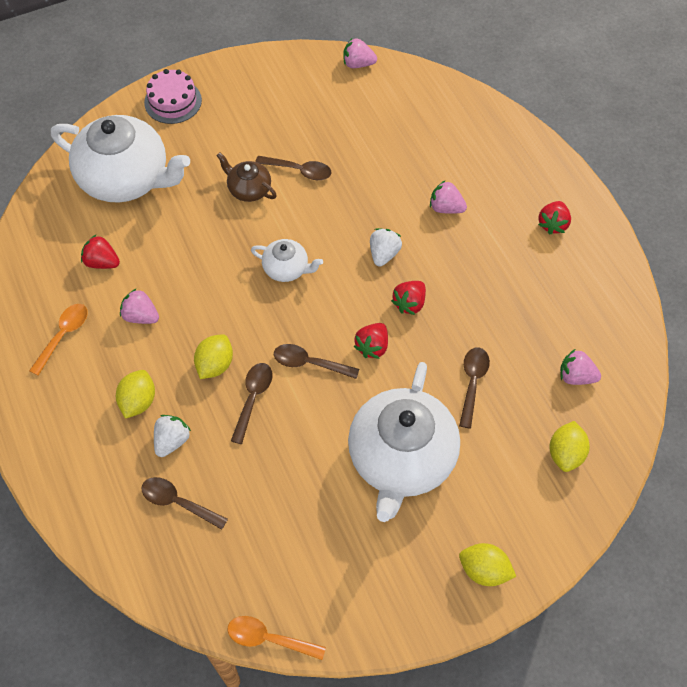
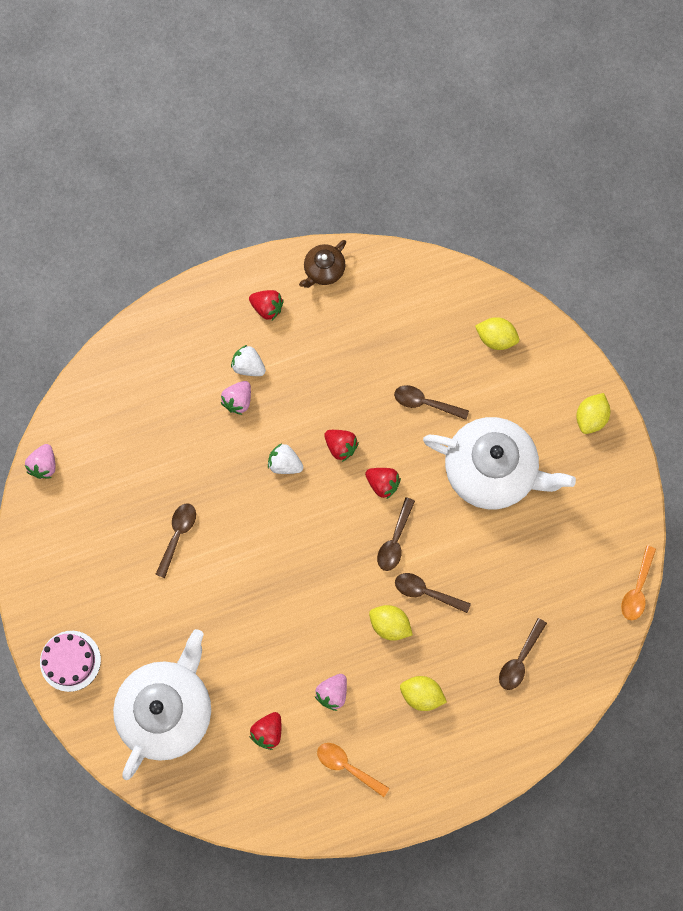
camera: 85 degrees left, 15 degrees up
white strawberry [154,415,191,457] -> white strawberry moved to [231,345,266,376]
brown teapot [216,152,277,202] -> brown teapot moved to [299,240,346,288]
white teapot [251,239,323,282] -> none
pink strawberry [560,349,601,385] -> none

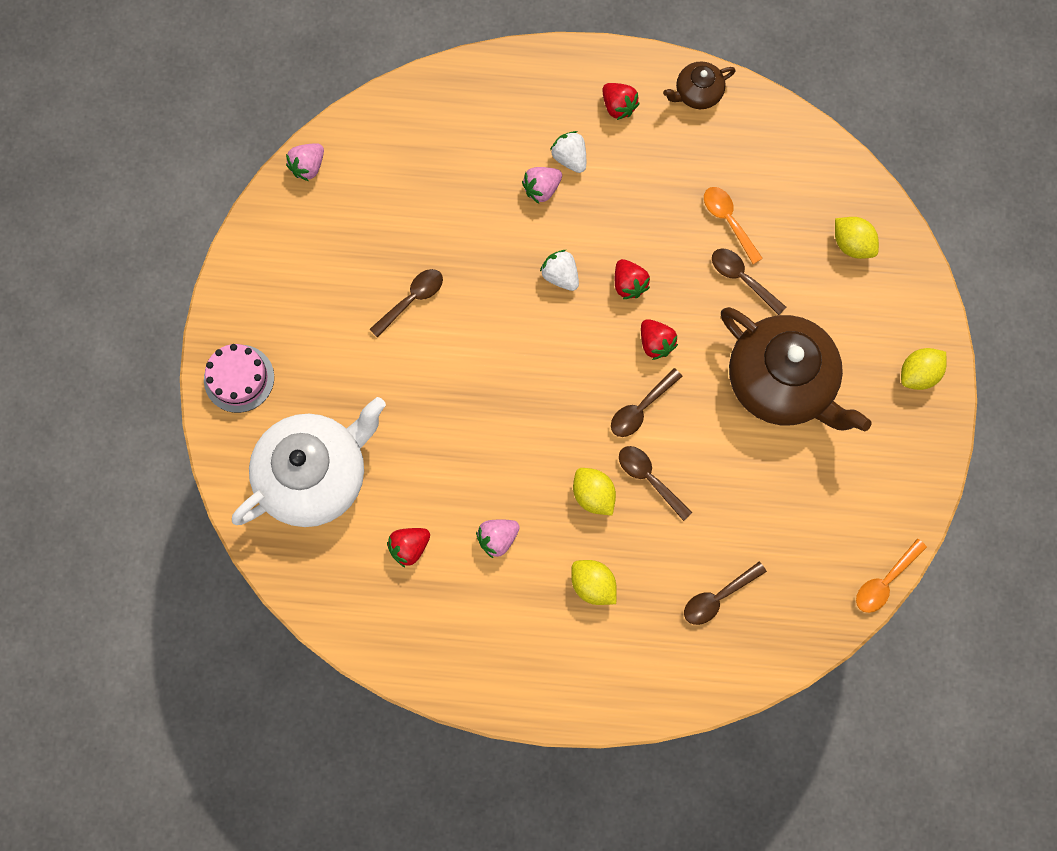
camera: 25 degrees right, 0 degrees up
orange spoon [317,743,389,797] -> orange spoon moved to [704,187,763,264]
white teapot [423,417,576,509] -> brown teapot [721,307,871,432]

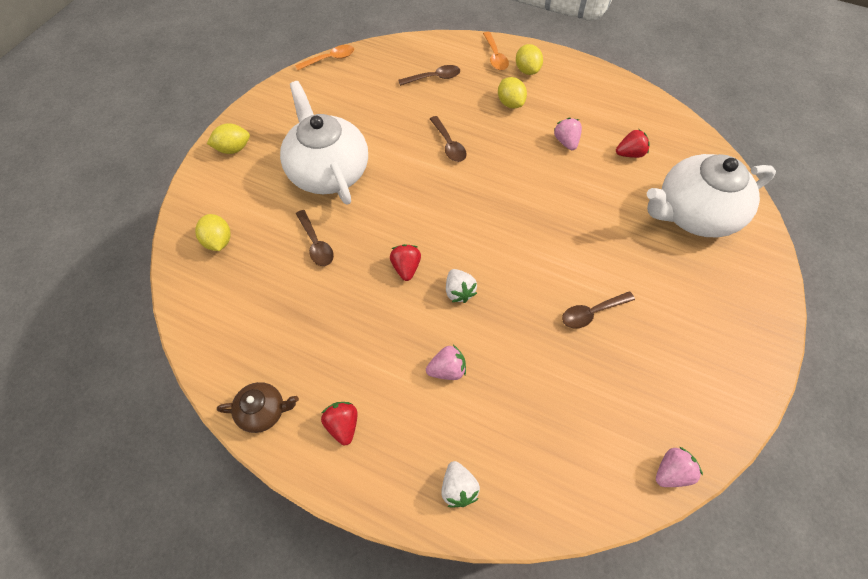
camera: 160 degrees left, 15 degrees down
pink cake [204,344,274,413] -> none
pink strawberry [476,519,520,558] -> pink strawberry turned 90 degrees counterclockwise [554,117,582,150]
white strawberry [550,131,586,173] -> white strawberry moved to [441,461,480,508]
yellow lemon [573,468,616,516] -> yellow lemon moved to [516,44,543,75]
brown spoon [611,368,683,437] -> none
red strawberry [641,319,678,360] -> none
orange spoon [704,187,763,264] -> orange spoon moved to [483,32,509,70]
brown teapot [721,307,871,432] -> white teapot [280,81,368,205]

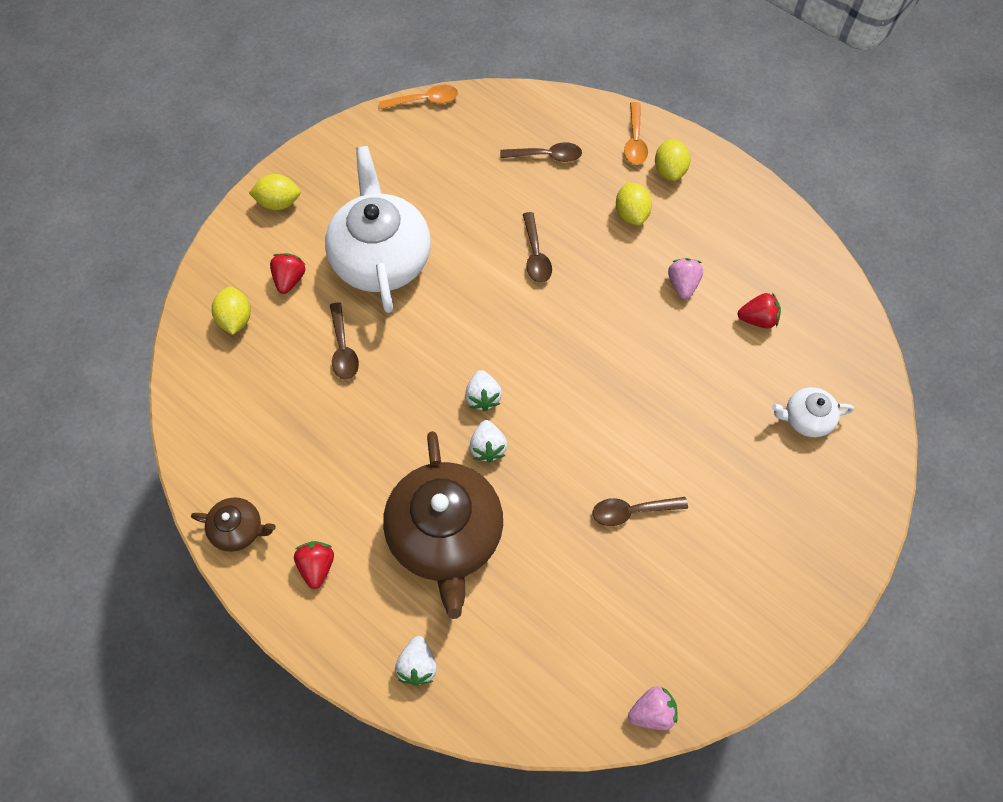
camera: 15 degrees right, 5 degrees up
red strawberry [390,244,421,281] -> red strawberry moved to [270,253,306,294]
pink strawberry [426,345,466,380] -> brown teapot [383,431,503,619]
white teapot [647,154,776,237] -> white teapot [772,387,854,437], size x0.47
none -> white strawberry [465,370,502,411]

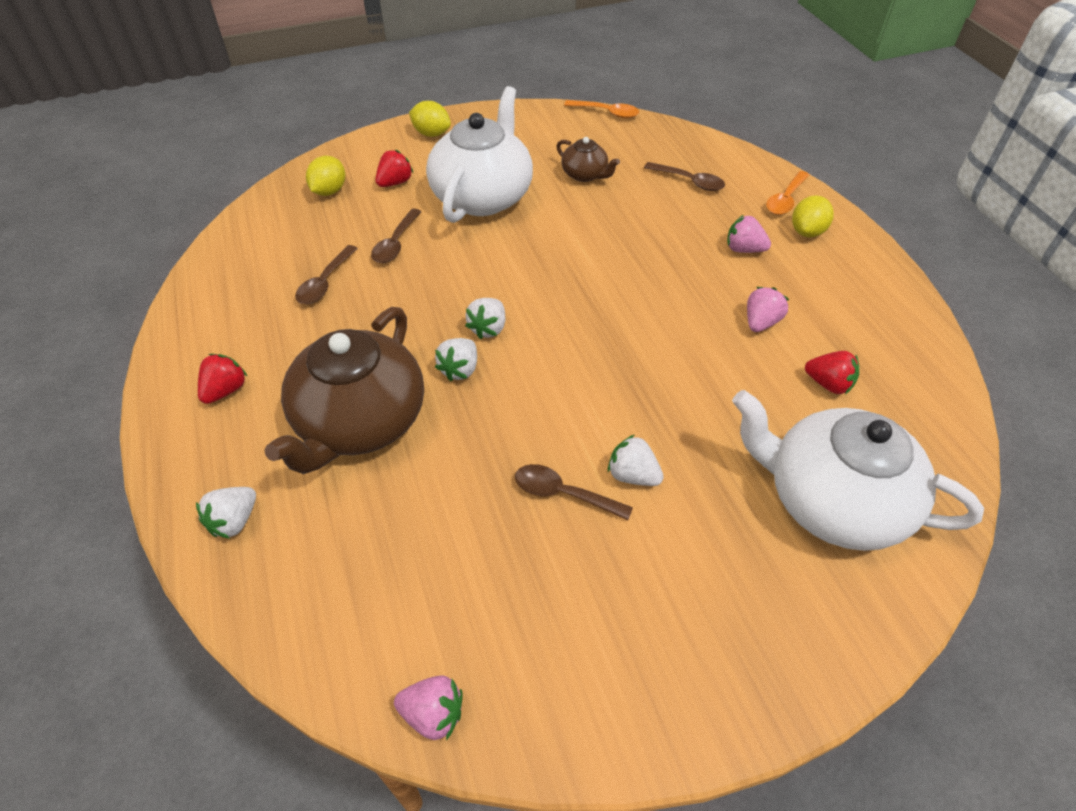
camera: 30 degrees right, 15 degrees down
brown teapot [191,497,276,552] -> brown teapot moved to [556,137,620,182]
brown spoon [523,212,552,283] -> brown spoon moved to [295,245,358,304]
yellow lemon [616,182,652,225] -> pink strawberry [727,215,771,253]
white teapot [772,387,854,437] -> white teapot [732,390,984,551], size x2.15
none -> white strawberry [608,435,664,486]

